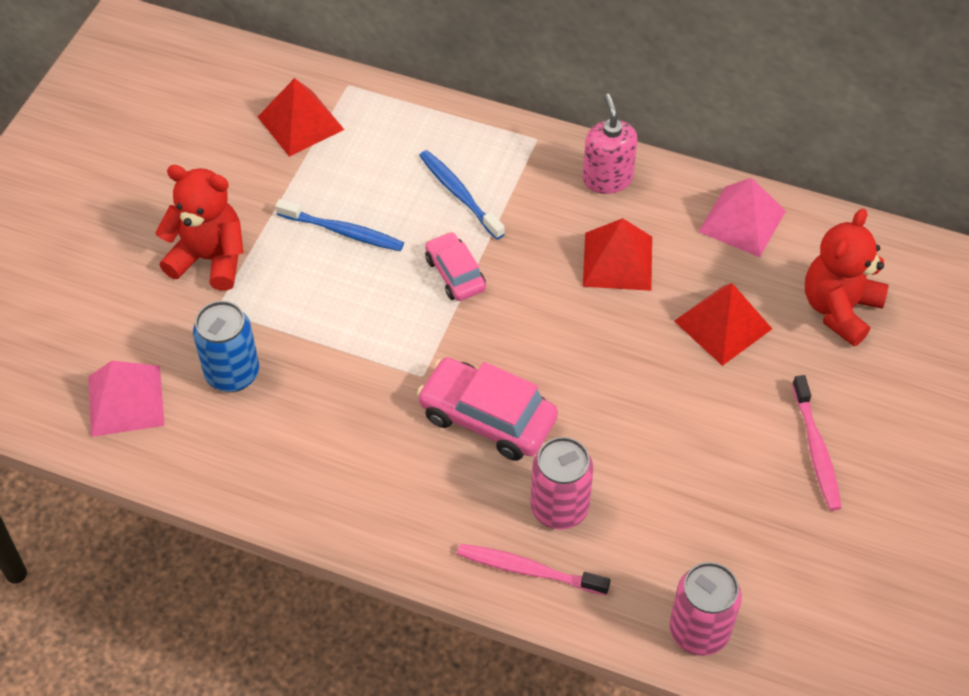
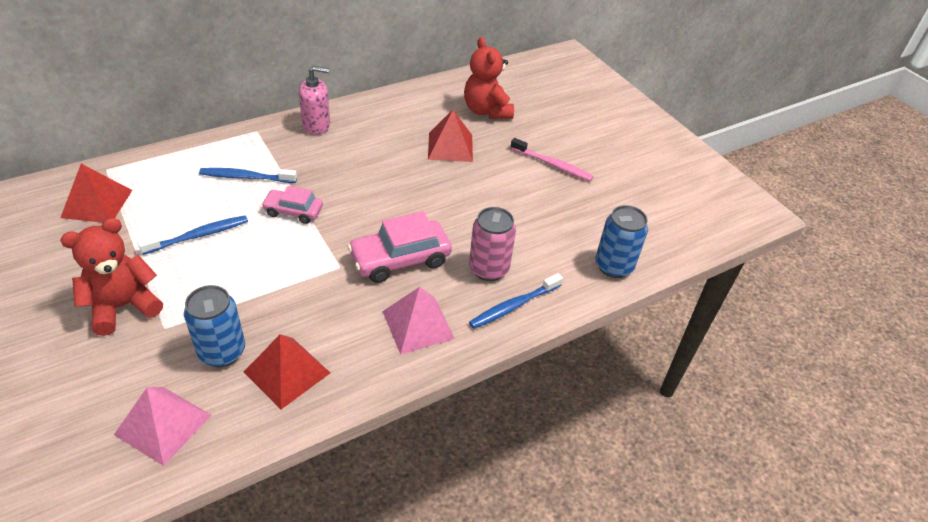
camera: 55 degrees left, 10 degrees down
pink toothbrush [457,544,611,596] -> blue toothbrush [469,273,563,329]
pink soap dispenser [583,94,638,194] -> pink soap dispenser turned 150 degrees clockwise [299,66,330,135]
red pyramid [583,218,652,291] -> red pyramid moved to [244,334,330,409]
pink can [669,562,742,656] -> blue can [596,205,648,278]
pink pyramid [698,178,786,257] -> pink pyramid moved to [382,287,455,354]

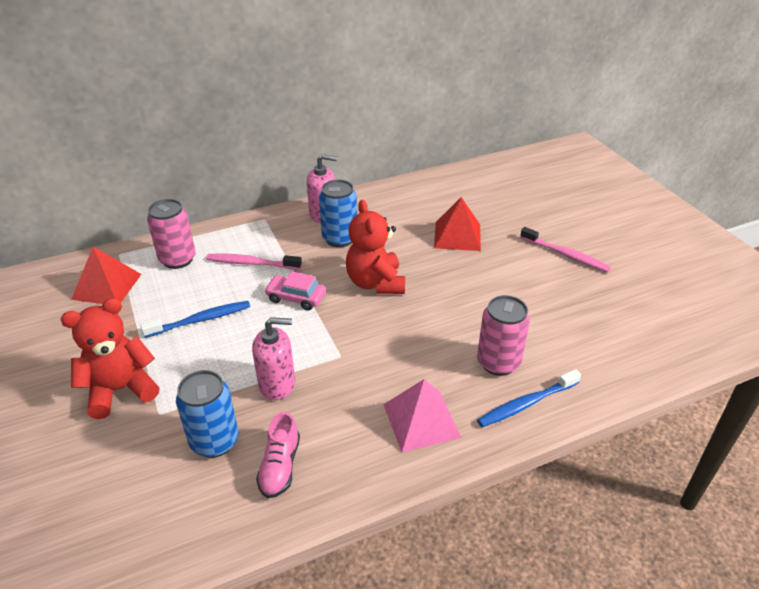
camera: 10 degrees right, 5 degrees down
pink pyramid [114,387,211,466] -> none
blue toothbrush [199,168,297,183] -> pink toothbrush [206,253,301,270]
red pyramid [244,334,330,409] -> pink shoe [256,412,300,498]
pink car [347,211,452,283] -> none
red teddy bear [464,37,514,119] -> red teddy bear moved to [346,200,405,294]
blue can [596,205,648,278] -> blue can moved to [319,179,357,247]
none -> pink can [147,199,196,269]
none -> pink soap dispenser [252,317,295,400]

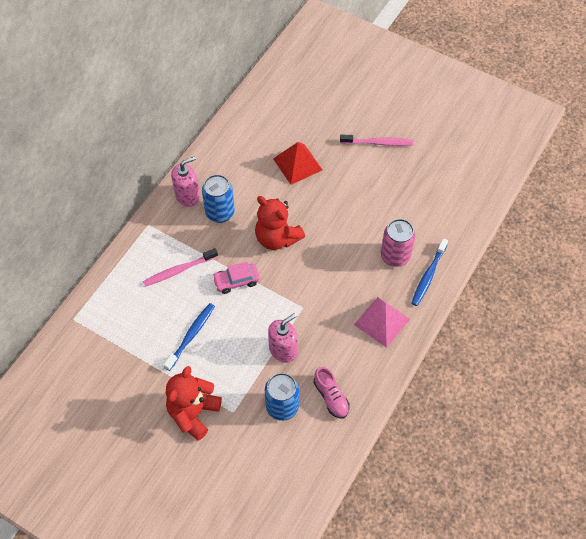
camera: 35 degrees left, 20 degrees up
red pyramid [71,247,141,304] -> none
pink can [147,199,196,269] -> none

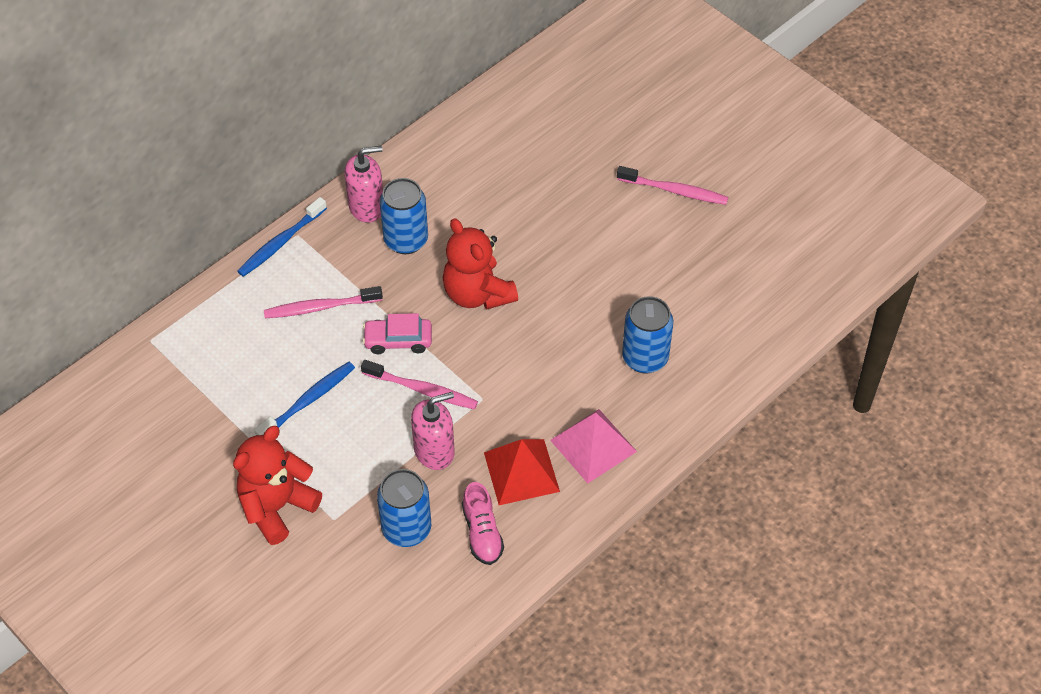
camera: 15 degrees right, 5 degrees down
red pyramid [273,142,322,185] -> red pyramid moved to [484,439,560,505]
pink can [381,219,415,267] -> blue can [622,296,673,374]
blue toothbrush [411,238,448,306] -> blue toothbrush moved to [237,197,327,277]
none -> pink toothbrush [361,360,478,410]

